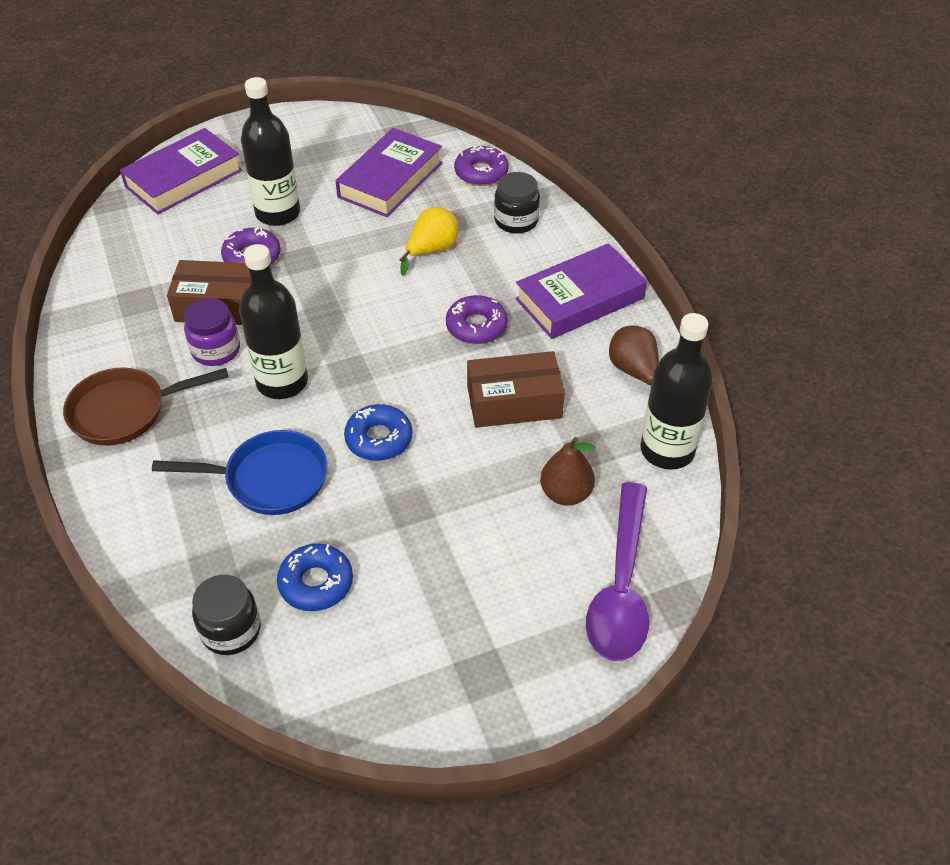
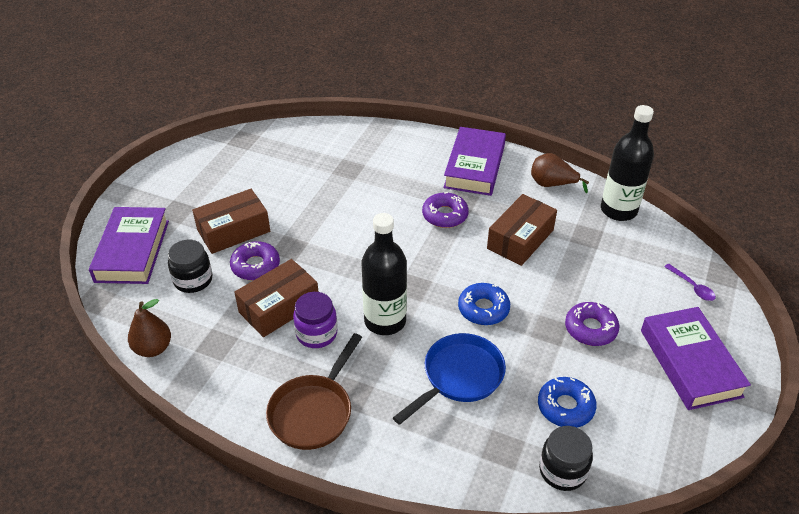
camera: 45 degrees left, 5 degrees down
black bottle [241,77,300,226] -> brown box [192,189,270,254]
purple book [336,128,443,217] -> purple book moved to [641,307,751,410]
yellow pear [400,207,458,276] -> none
purple donut [454,146,509,186] -> purple donut moved to [565,302,620,346]
black jar [494,172,540,234] -> black jar moved to [168,240,213,293]
brown pear [540,437,596,506] -> brown pear moved to [128,299,171,357]
purple spoon [586,482,649,661] -> purple spoon [664,264,716,301], size x0.42

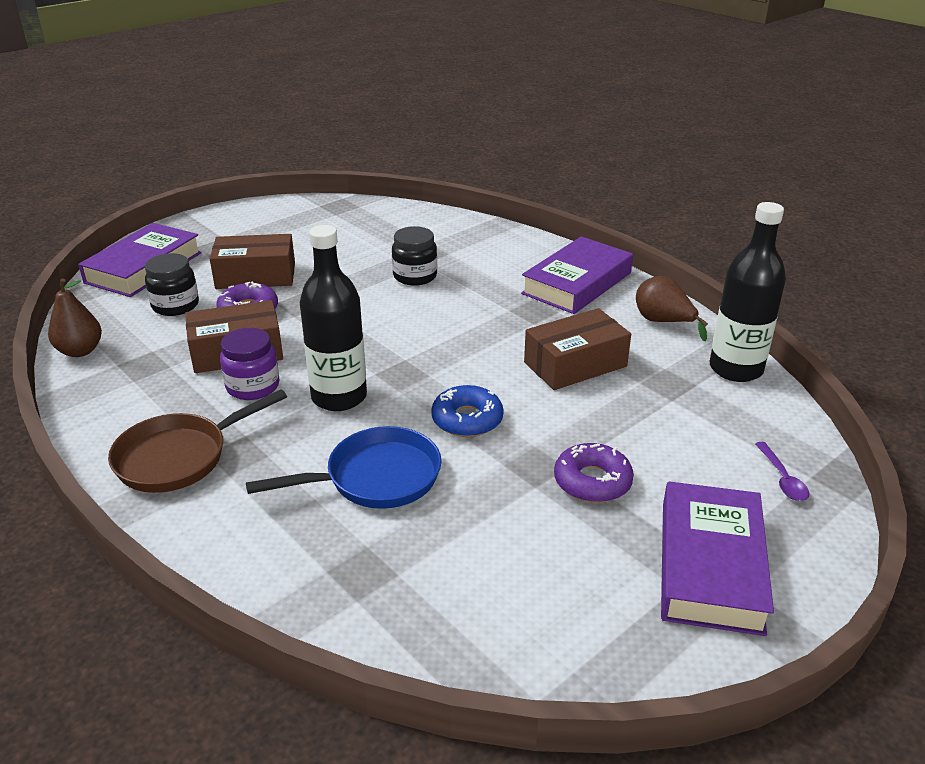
camera: 25 degrees right, 10 degrees down
purple donut [422,192,469,228] -> none
blue donut [538,377,597,428] -> none
black jar [539,426,593,491] -> black jar moved to [392,226,437,286]

